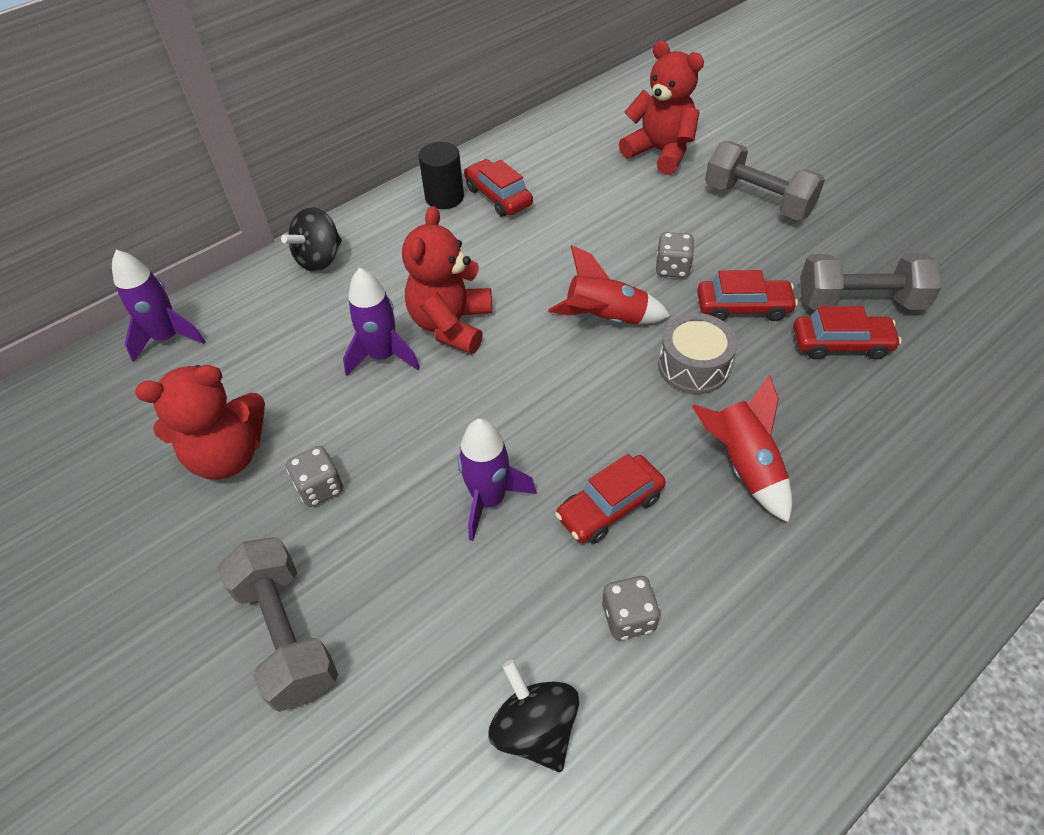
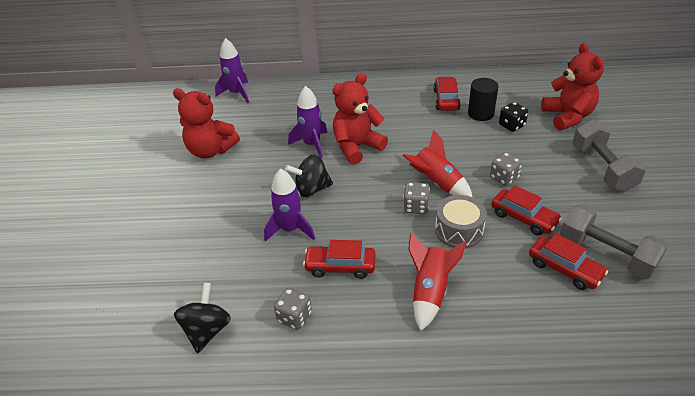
camera: 40 degrees right, 10 degrees down
grey dumbbell [218,537,338,712] -> none
black spinning top [281,207,342,272] -> black spinning top moved to [285,154,333,197]
grey dice [286,446,343,507] -> grey dice moved to [403,182,430,214]
black cylinder [419,142,464,209] -> black cylinder moved to [468,78,498,121]
none -> black dice [499,102,528,132]

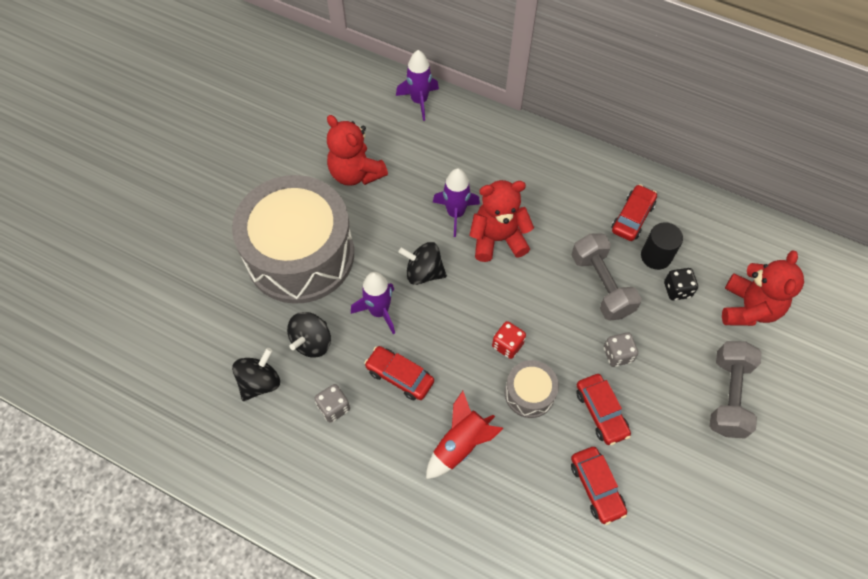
camera: 25 degrees right, 20 degrees up
red rocket [402,129,472,197] -> none
grey dice [403,182,430,214] -> red dice [492,321,526,359]
grey dumbbell [560,204,668,280] -> grey dumbbell moved to [571,233,642,321]
none -> grey drum [232,175,354,304]
none -> black spinning top [287,312,331,357]

